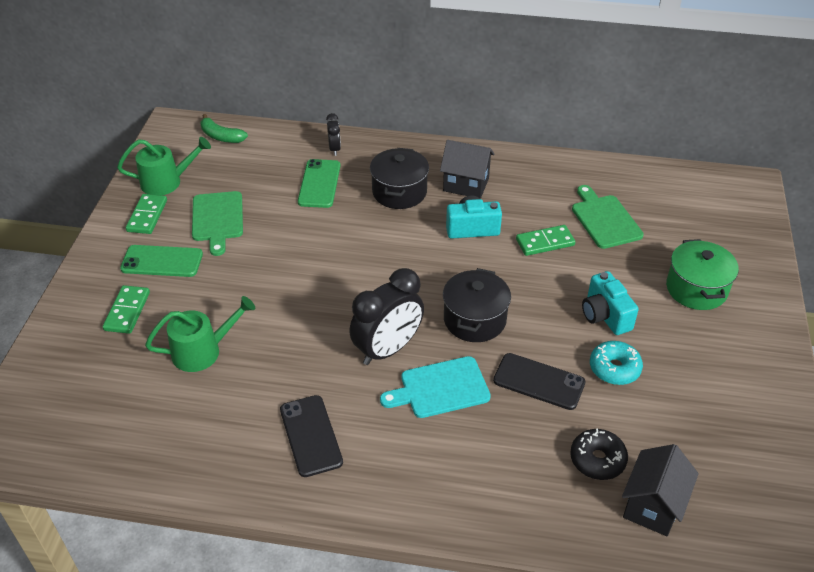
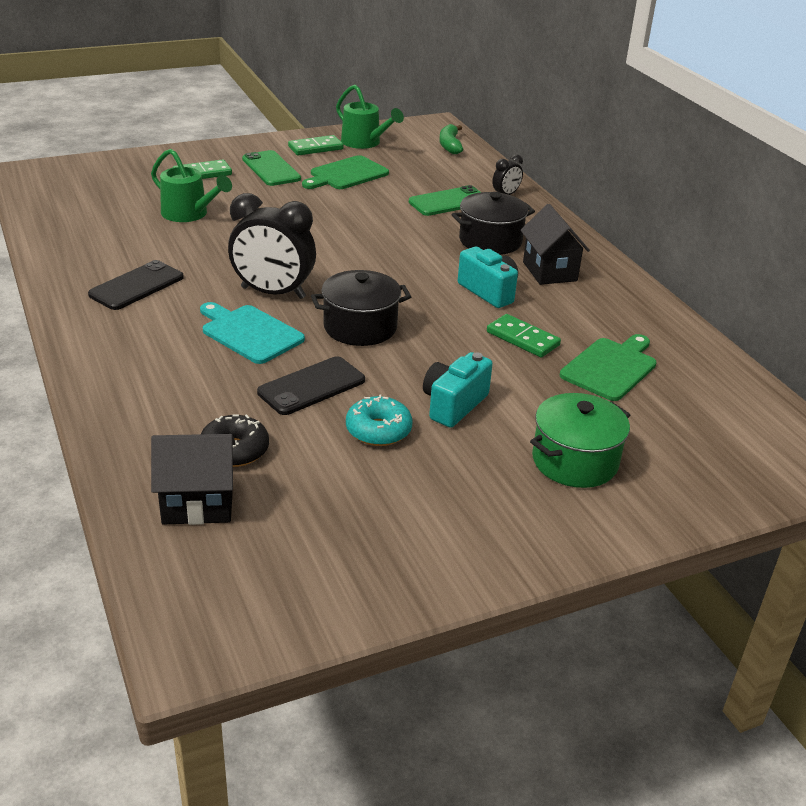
camera: 55 degrees right, 10 degrees down
black phone [493,353,585,410] -> black phone turned 60 degrees clockwise [257,356,365,415]

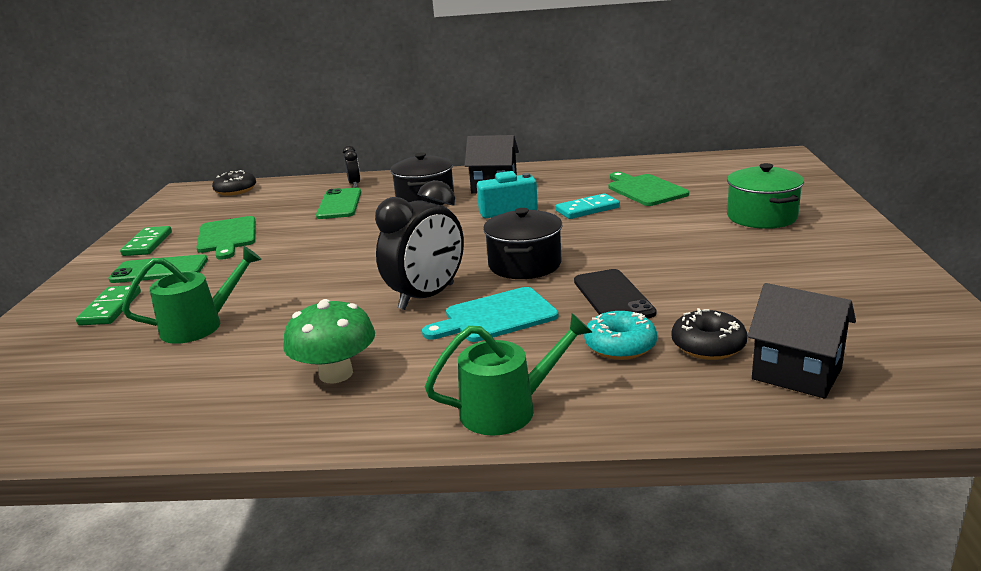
camera: 60 degrees left, 10 degrees down
black phone [88,260,184,310] -> green mushroom [283,299,375,383]
black house [151,434,236,525] -> black house turned 75 degrees counterclockwise [748,283,856,399]
green watering can [336,85,404,149] -> green watering can moved to [425,313,593,436]
turquoise donut [346,394,412,446] -> turquoise donut moved to [584,311,657,360]
turquoise camera [423,352,493,428] -> none
green banana [439,124,463,154] -> black donut [212,170,256,196]
green domino [487,314,561,357] -> turquoise domino [555,193,620,219]

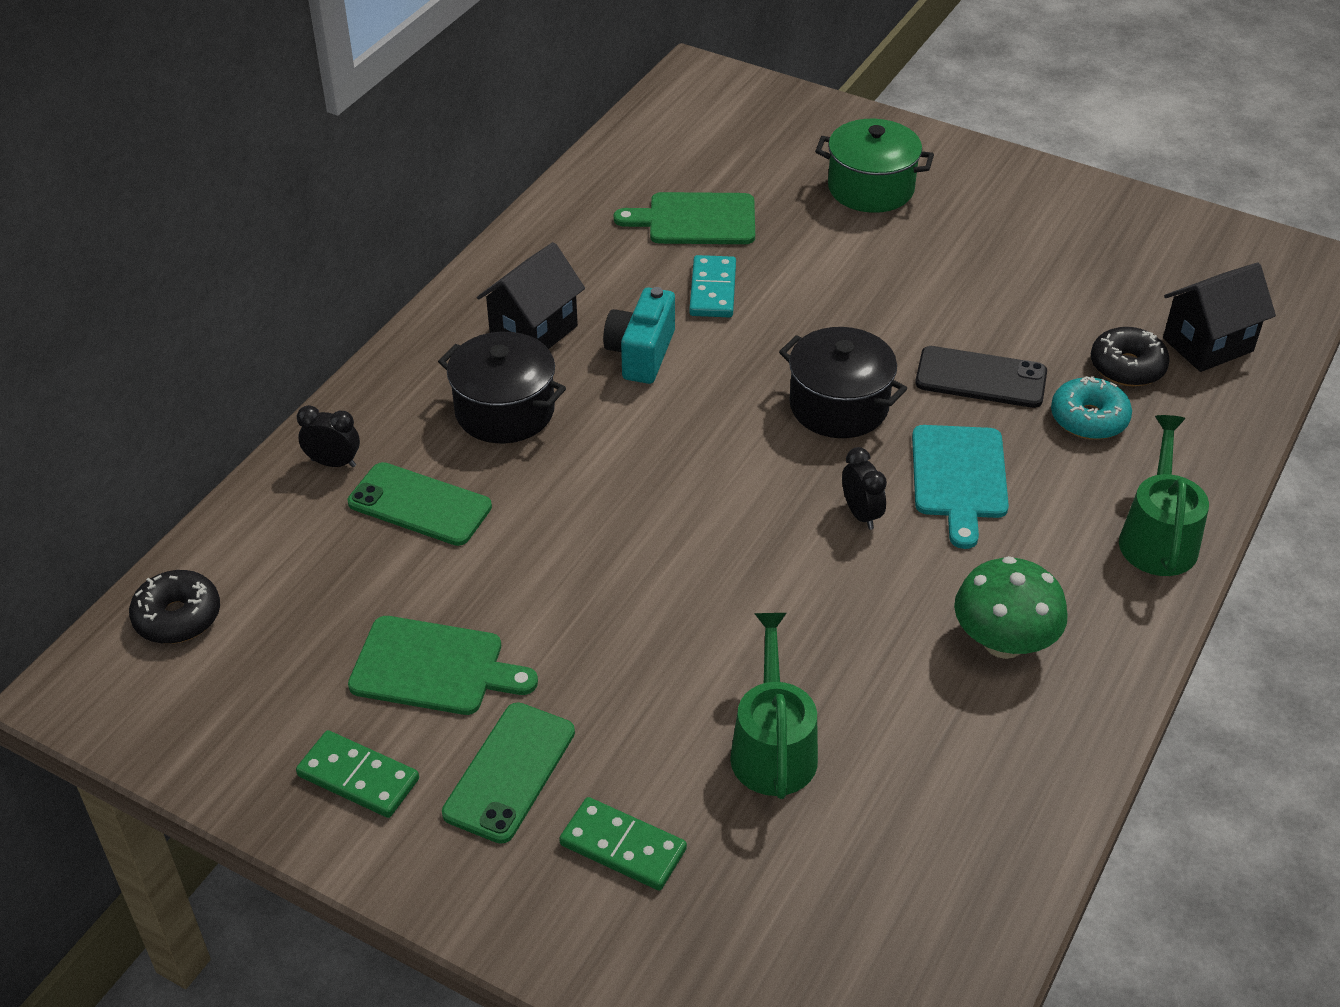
camera: 65 degrees left, 20 degrees up
black clock [375,180,464,310] -> black clock [842,447,887,530], size x0.48

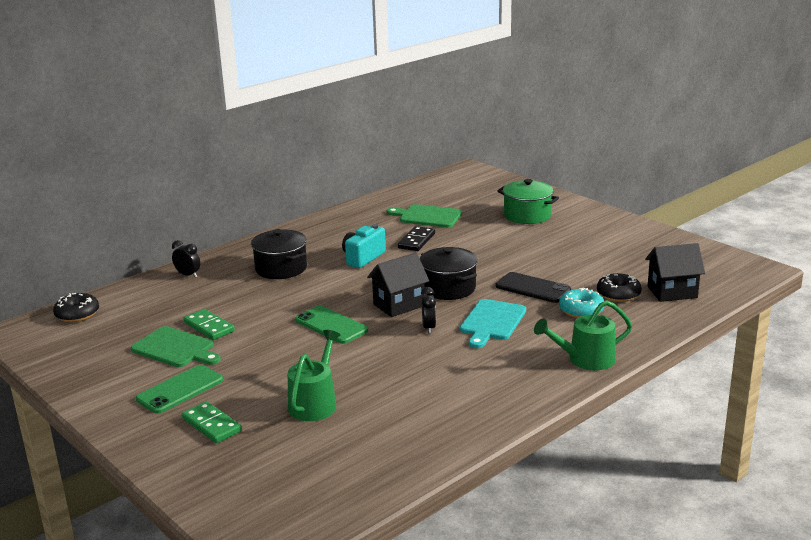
camera: 20 degrees right, 20 degrees down
green domino [296,730,419,818] -> green domino moved to [183,309,235,340]
green phone [348,462,492,546] -> green phone moved to [295,306,368,344]
black house [477,242,585,349] -> black house moved to [367,252,429,317]
turquoise domino [689,255,736,317] -> black domino [398,226,435,251]
green mushroom [954,556,1068,659] -> none
green watering can [1119,415,1209,576] -> green watering can turned 135 degrees counterclockwise [534,300,632,370]

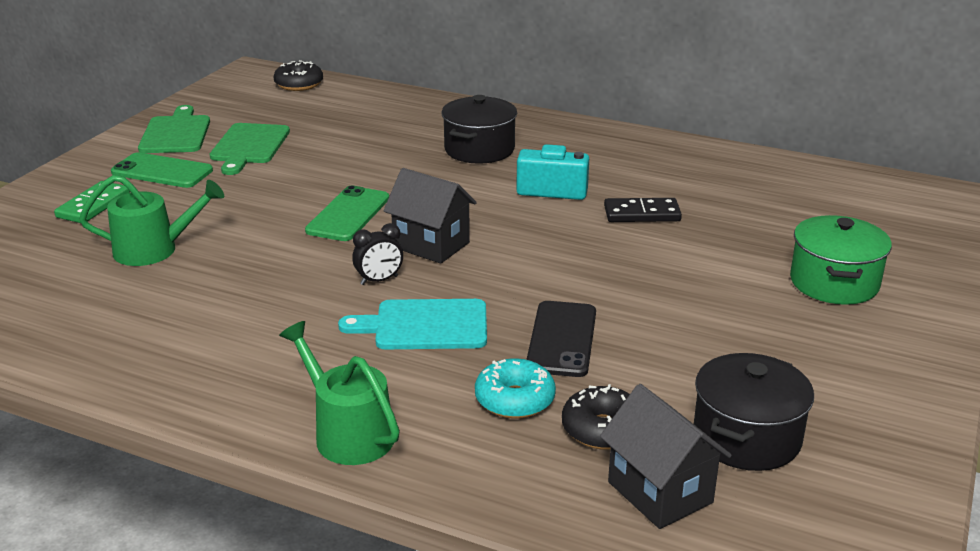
camera: 65 degrees right, 5 degrees up
black clock [172,240,200,278] -> none
green domino [183,309,235,340] -> none
green cutting board [387,204,462,228] -> green cutting board moved to [138,105,210,153]
black pot [420,247,478,300] -> black pot moved to [694,353,814,471]

